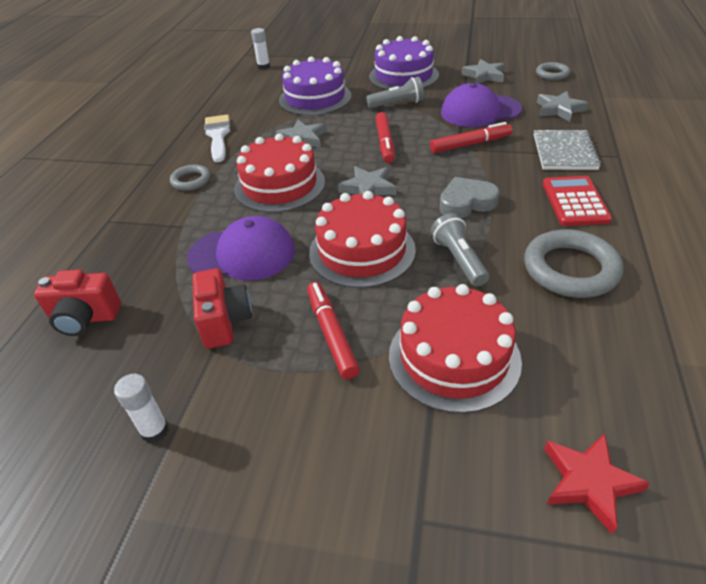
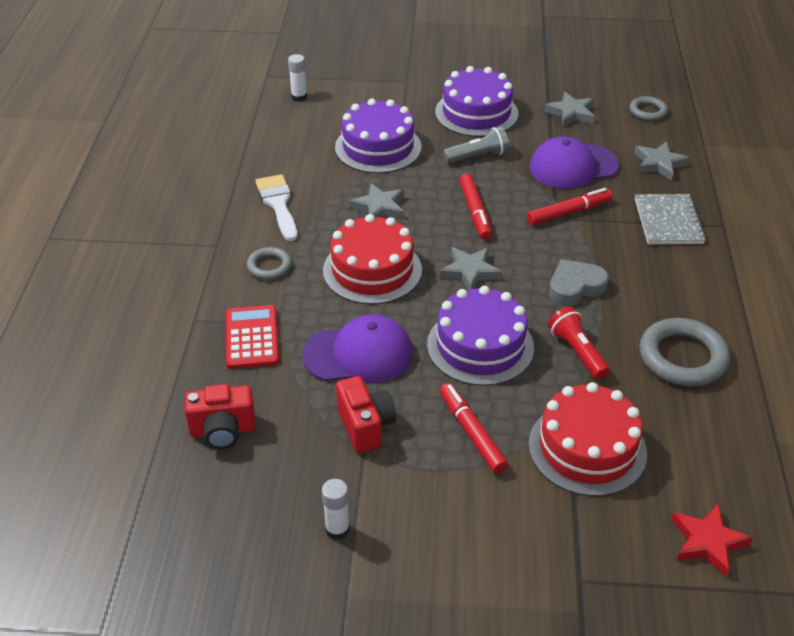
camera: 10 degrees left, 0 degrees up
red cake [309,191,416,288] -> purple cake [427,286,534,386]
grey flashlight [431,213,489,287] -> red flashlight [548,307,610,380]
red calculator [543,176,612,226] -> red calculator moved to [226,305,279,369]

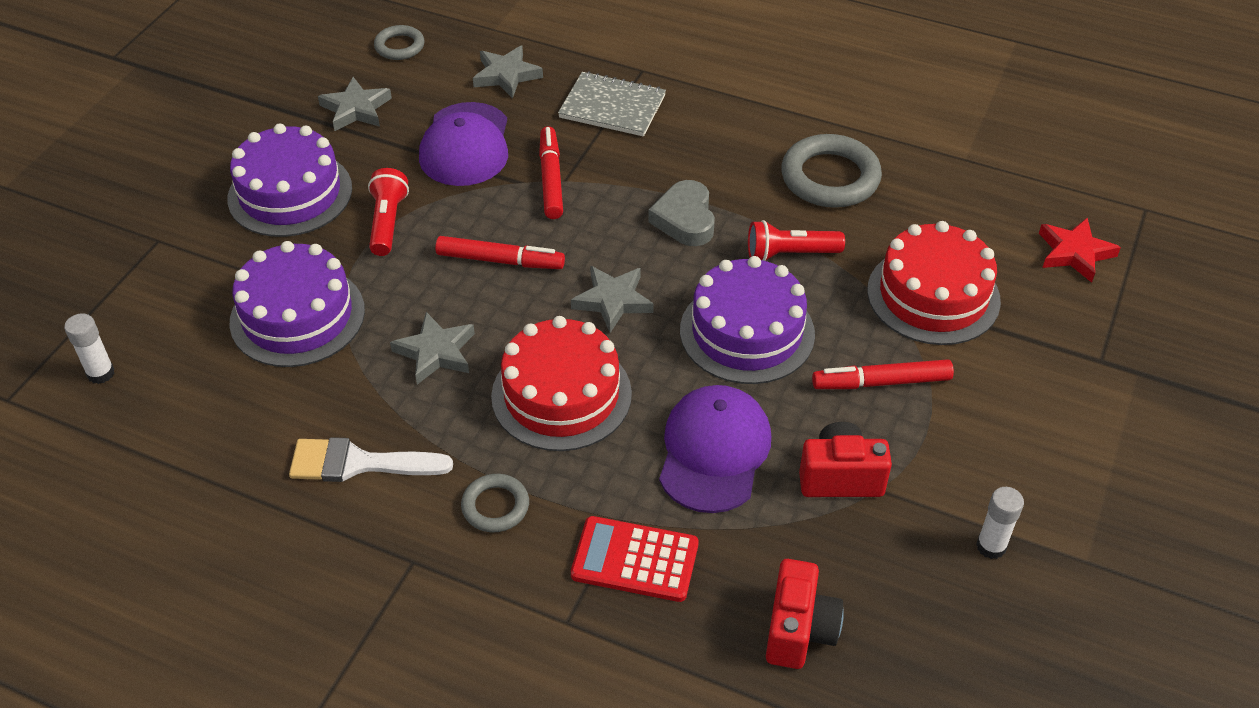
camera: 70 degrees left, 5 degrees up
grey flashlight [443,126,509,164] -> red flashlight [368,168,409,256]

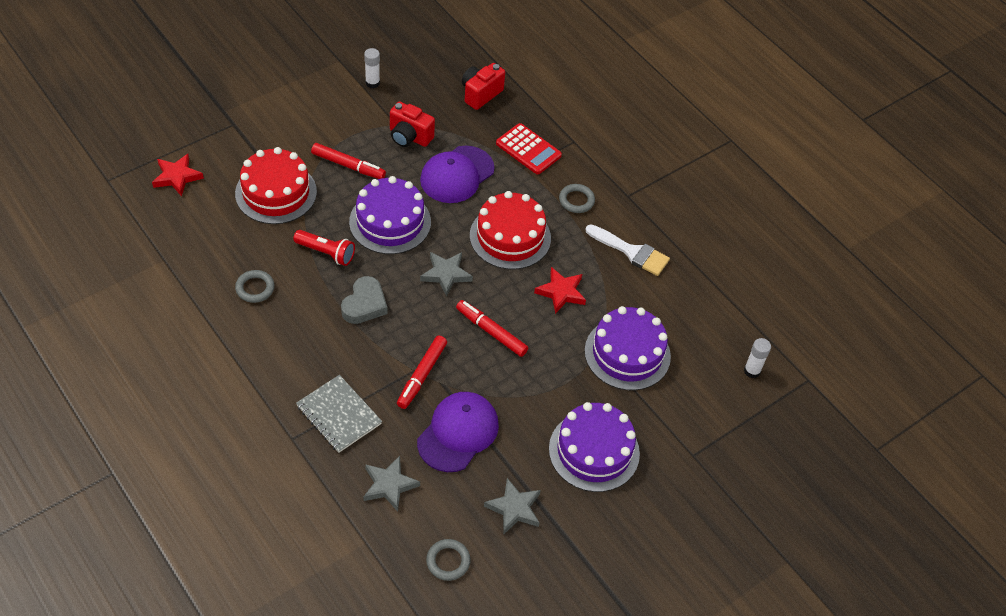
camera: 155 degrees left, 5 degrees up
red flashlight [368,168,409,256] -> none
grey star [390,312,475,384] -> red star [534,267,586,314]
grey ring [781,134,882,208] -> grey ring [235,270,275,303], size x0.56

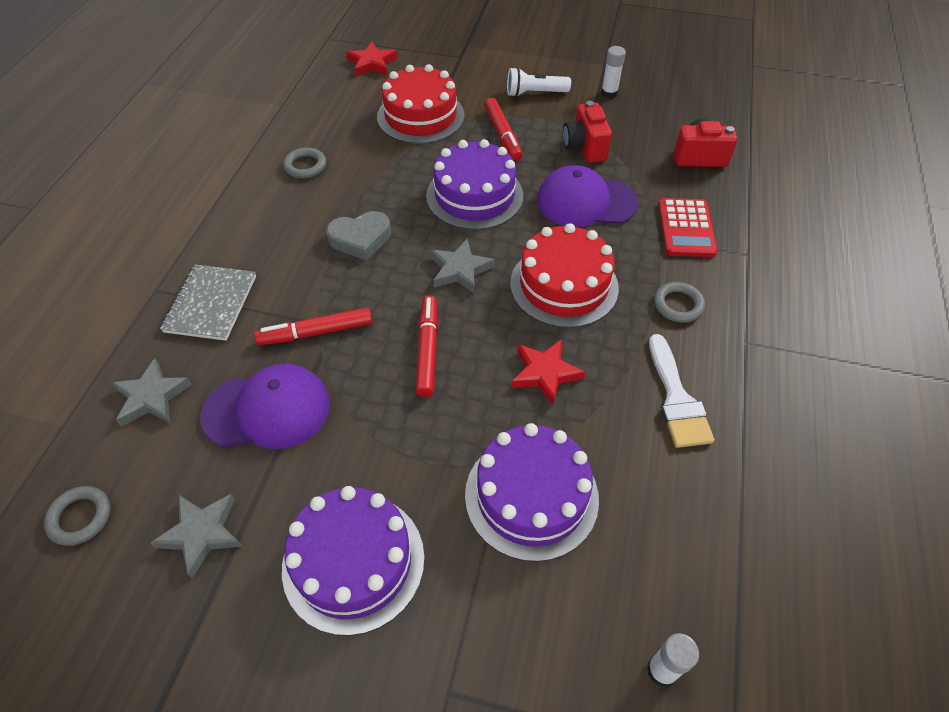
camera: 55 degrees right, 0 degrees up
red flashlight [293,230,355,266] -> none
none -> white flashlight [507,67,571,97]

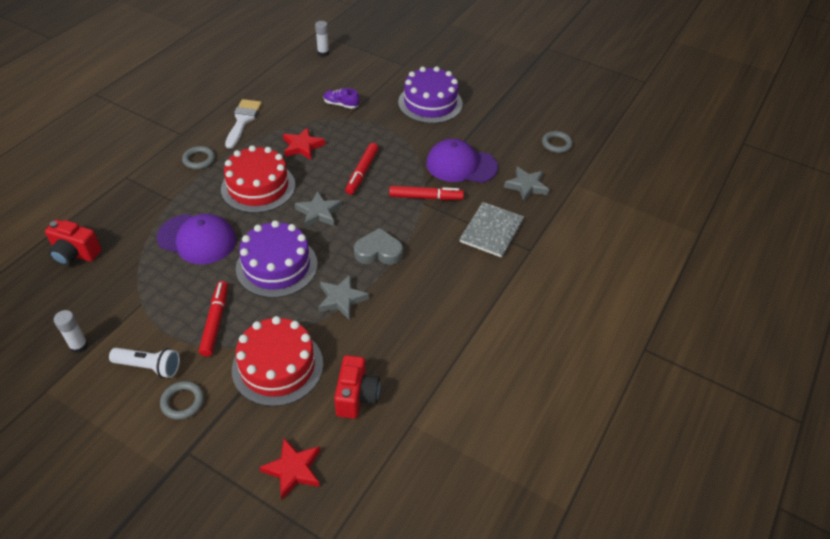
camera: 165 degrees left, 5 degrees down
grey star [151,494,243,578] -> grey star moved to [318,274,369,320]
grey ring [283,148,326,179] -> grey ring moved to [160,381,204,420]
purple cake [465,423,599,562] -> purple shoe [324,88,359,109]
red camera [563,101,612,163] -> red camera moved to [334,355,380,419]
red calculator [659,198,718,257] -> none

